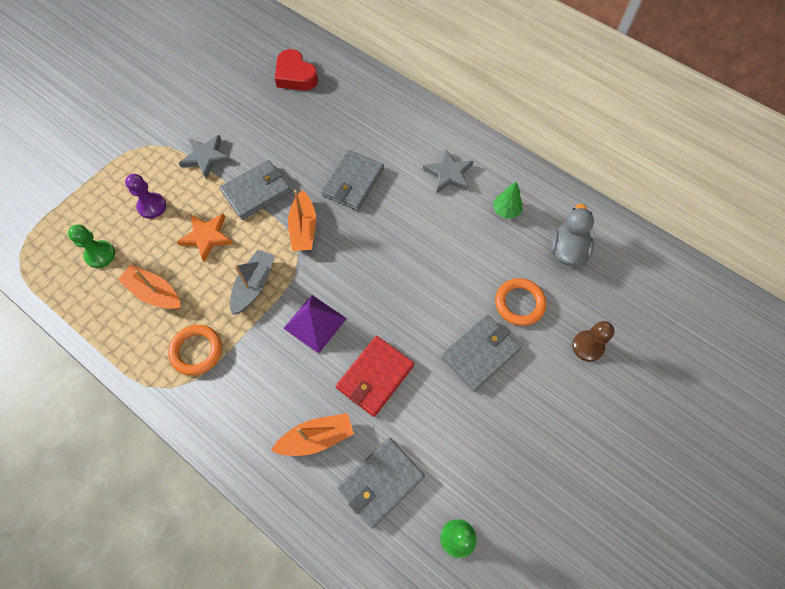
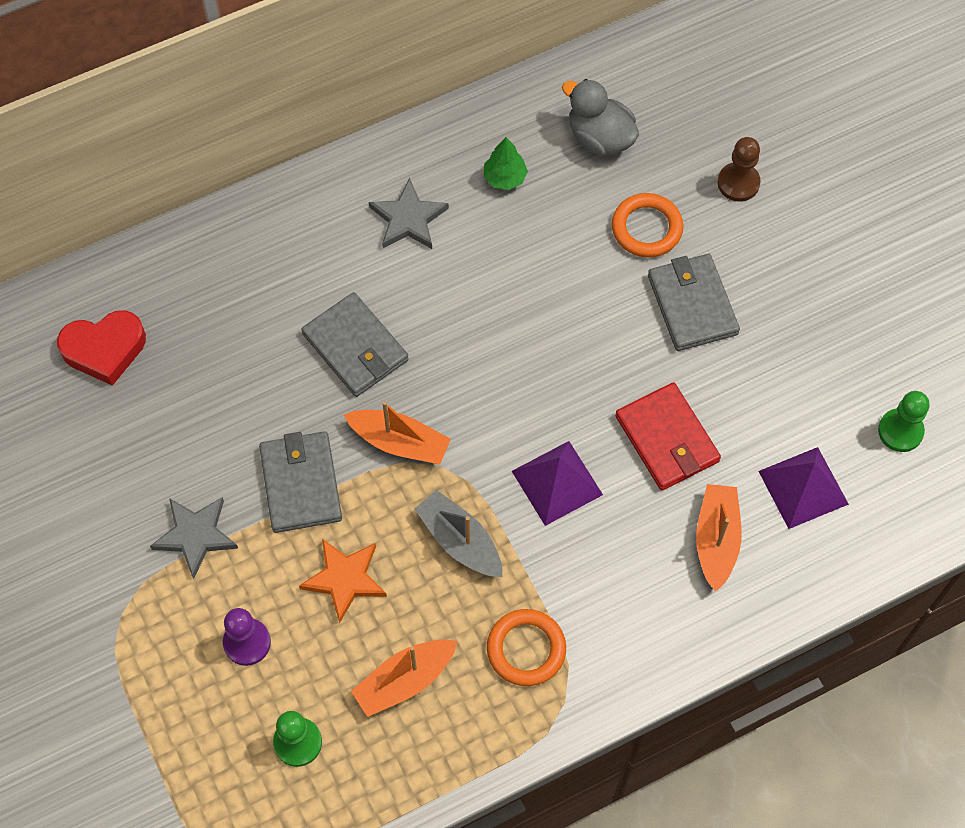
camera: 65 degrees left, 0 degrees up
grey wallet [337,438,425,529] -> purple pyramid [758,447,849,529]

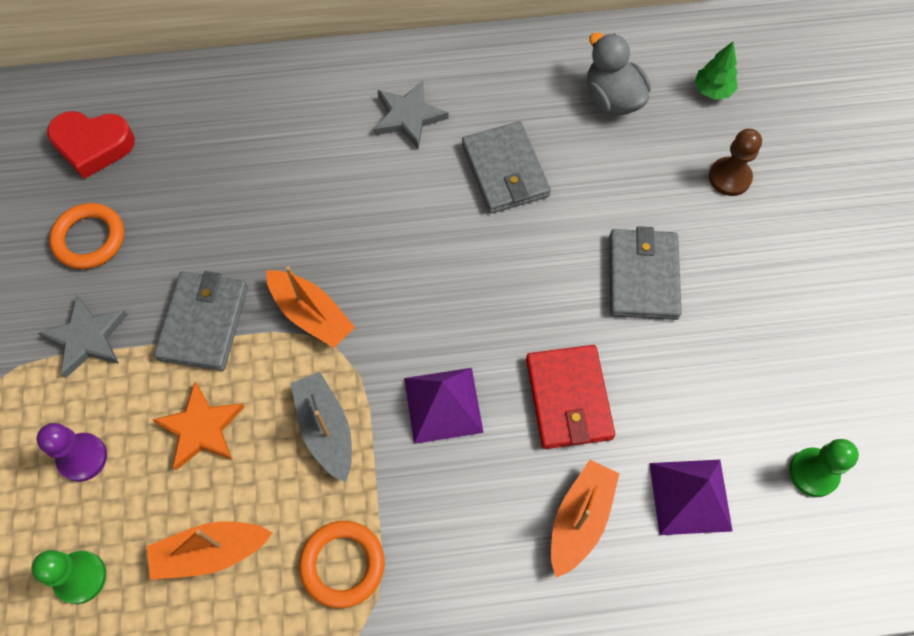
camera: 20 degrees right, 0 degrees up
grey wallet [301,292,409,397] -> grey wallet moved to [462,121,551,214]
green tree [484,137,528,190] -> green tree moved to [695,42,738,100]
orange ring [612,193,683,258] -> orange ring moved to [49,203,124,269]

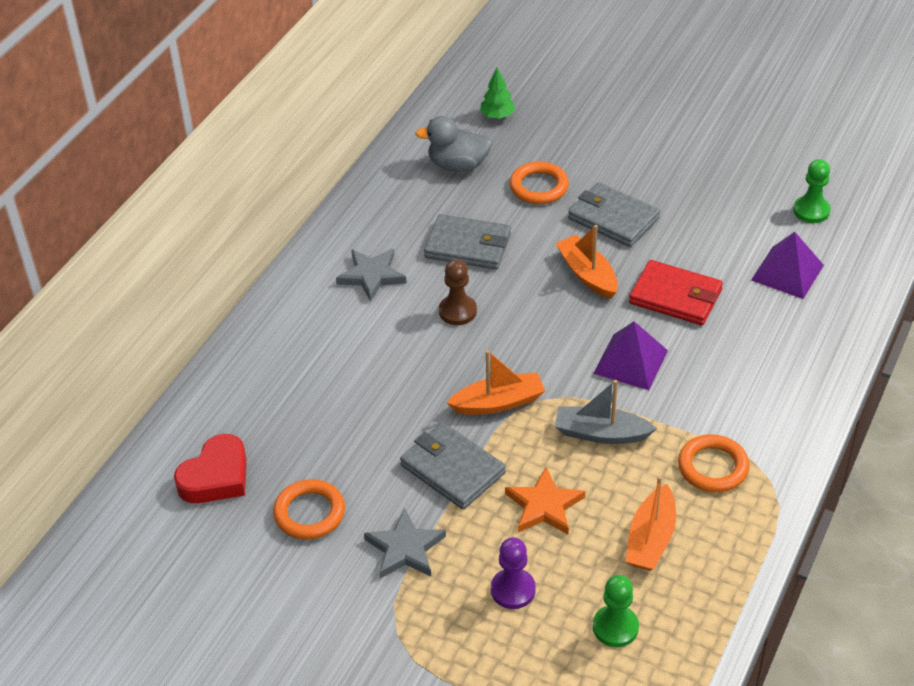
camera: 55 degrees left, 20 degrees down
orange boat [551,460,620,578] -> orange boat moved to [556,225,618,299]
brown pawn [709,129,762,196] -> brown pawn moved to [439,259,477,325]
none -> orange ring [509,162,569,204]

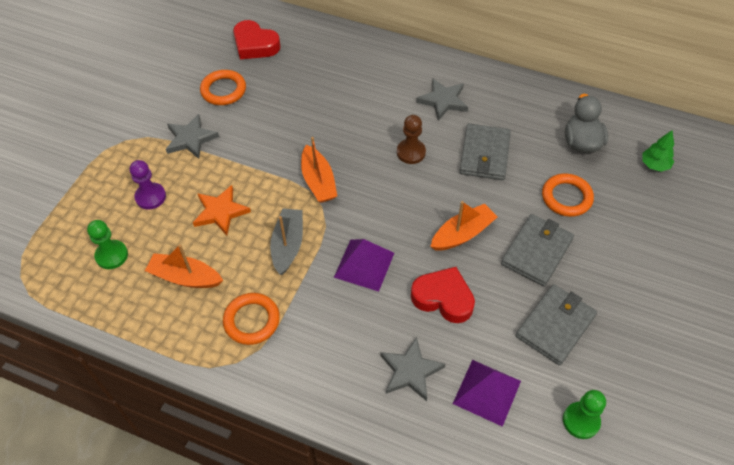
camera: 85 degrees right, 10 degrees up
grey wallet [400,422,506,510] -> grey wallet moved to [516,284,597,366]
red wallet [629,260,723,325] -> red heart [411,267,475,323]
none -> grey star [380,337,445,401]

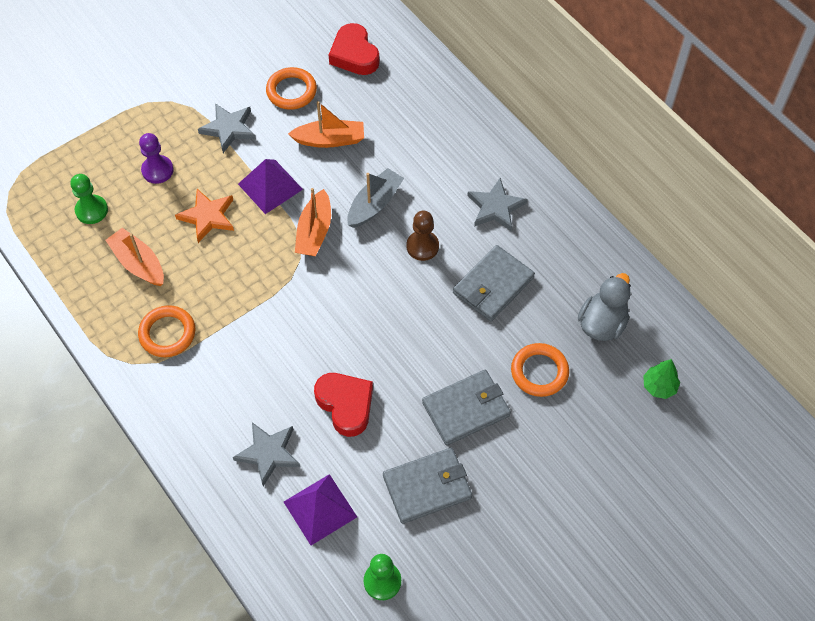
camera: 30 degrees right, 5 degrees up
grey boat [270,208,303,275] -> grey boat moved to [348,168,404,228]
purple pyramid [334,239,394,292] -> purple pyramid moved to [238,159,303,214]
orange boat [430,201,497,251] -> orange boat moved to [288,101,364,148]

